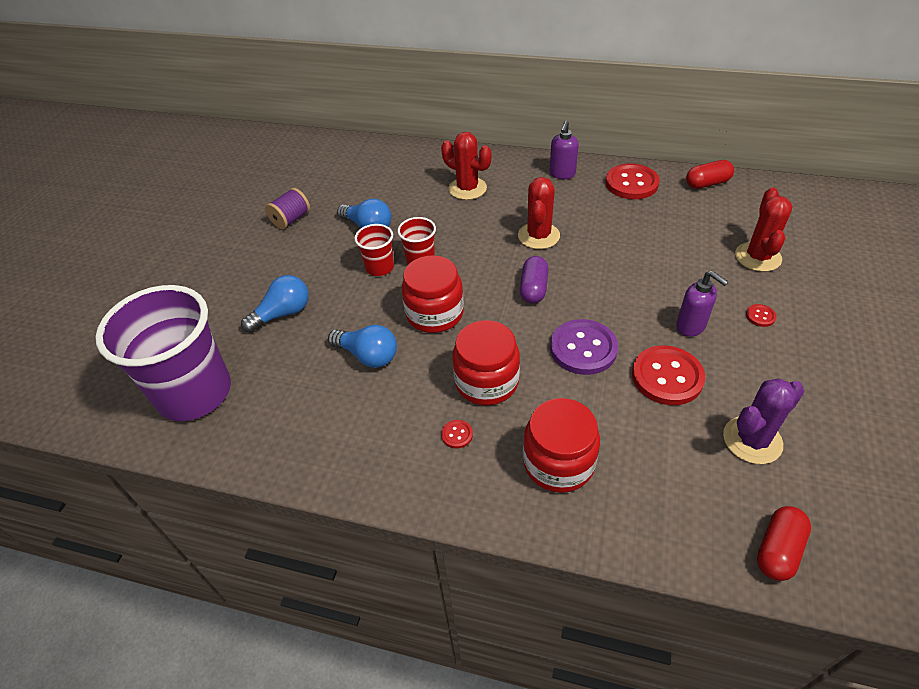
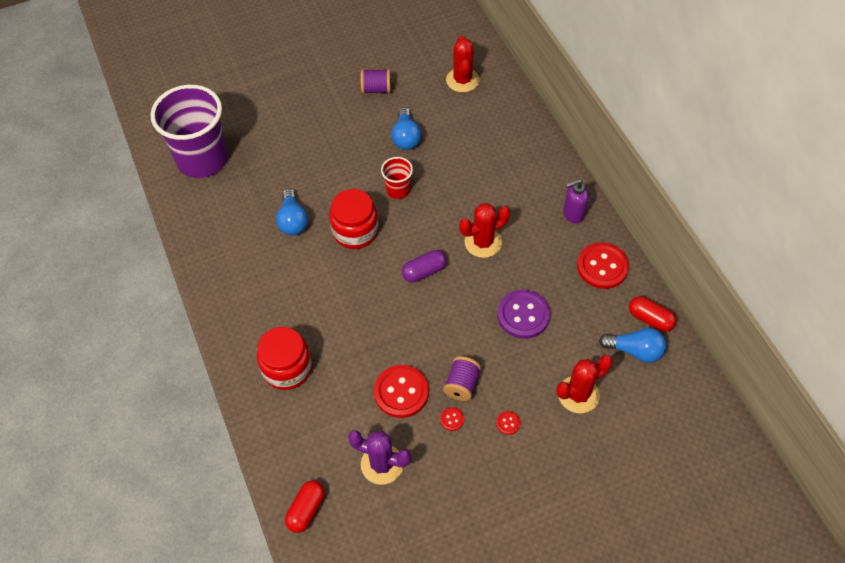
camera: 50 degrees right, 10 degrees up
blue light bulb [241,275,309,333] -> blue light bulb moved to [599,328,666,363]
red cup [354,224,394,276] -> none
red cactus [441,132,491,200] -> red cactus moved to [446,35,479,92]
red button [441,420,473,448] -> red button moved to [440,407,464,431]
red jar [452,320,520,405] -> none
purple button [550,319,618,375] -> purple button moved to [497,290,550,339]
purple soap dispenser [676,271,729,337] -> purple spool [443,356,481,401]
red capsule [757,506,811,581] -> red capsule turned 60 degrees counterclockwise [285,480,325,533]

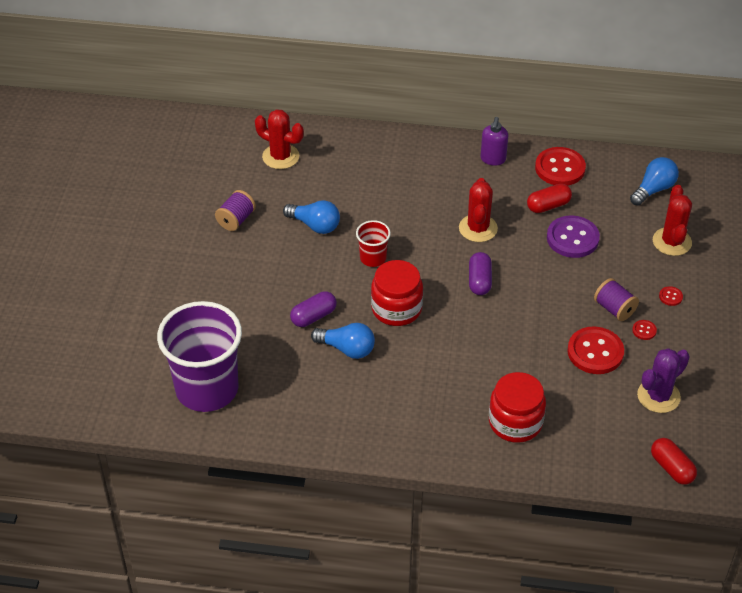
camera: 60 degrees left, 10 degrees down
red capsule [629,296,676,332] -> red capsule moved to [527,184,572,213]
none -> purple capsule [290,291,337,327]

